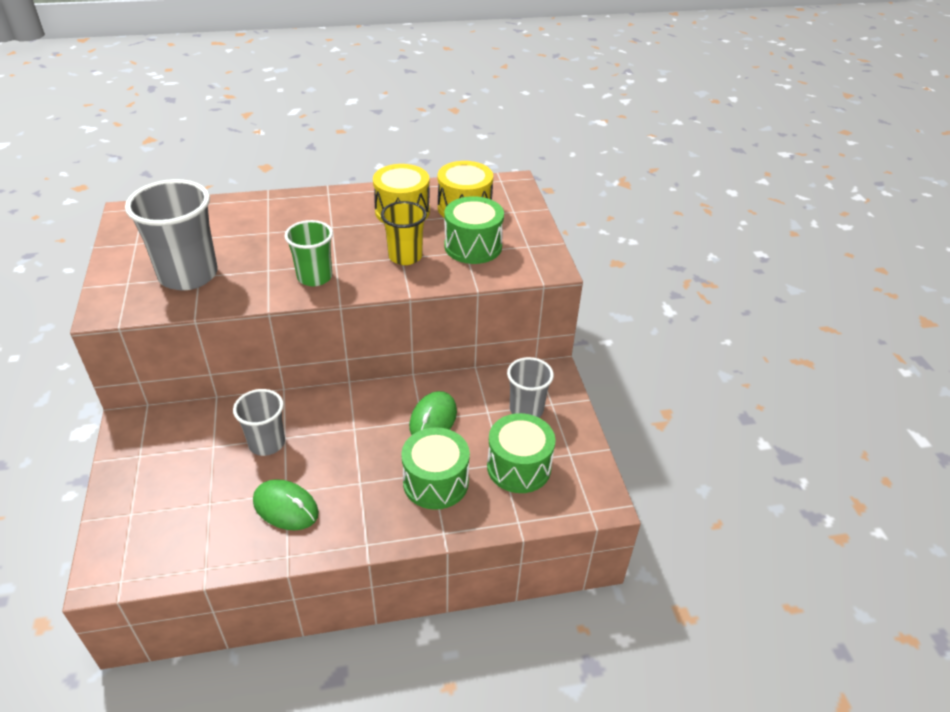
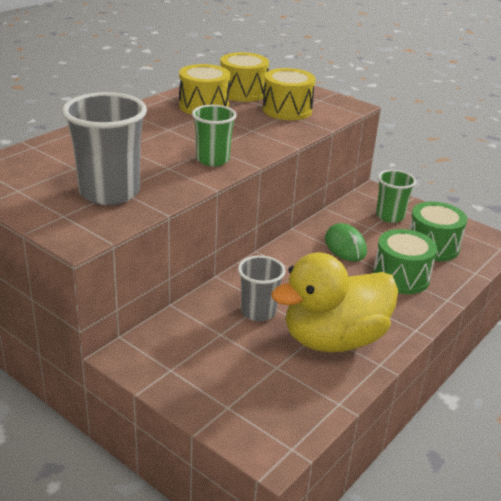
camera: 40 degrees left, 10 degrees down
green mouse [253,479,319,530] -> yellow duck [271,252,398,352]
yellow cup [381,201,427,265] -> none
green drum [445,196,504,264] -> yellow drum [263,68,316,120]
grey cup [507,357,554,418] -> green cup [376,170,416,223]

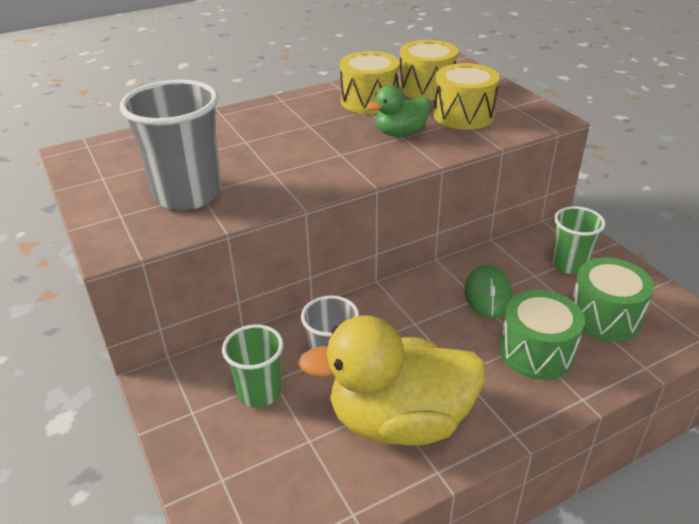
camera: 25 degrees right, 5 degrees up
green cup [192,105,237,166] -> green cup moved to [222,324,284,408]
none -> green duck [367,85,431,137]

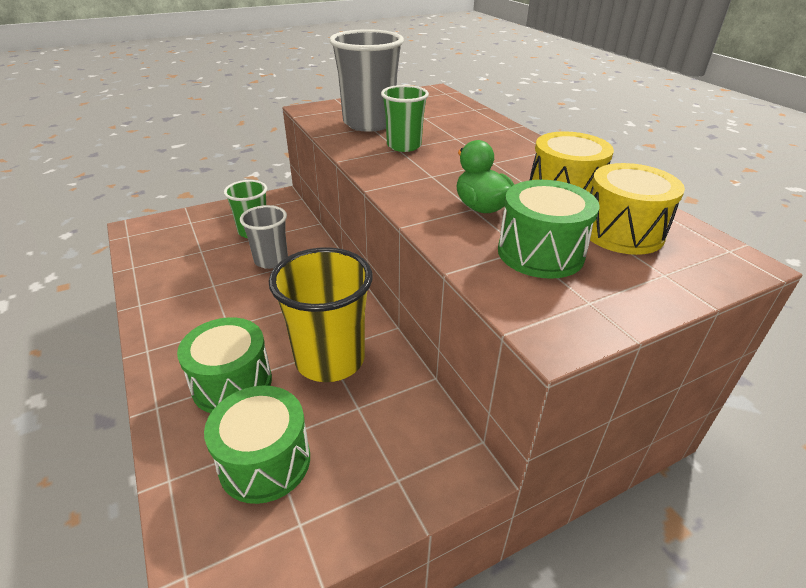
camera: 90 degrees right, 0 degrees up
yellow duck [298,315,486,446] -> none
yellow drum [434,63,500,130] -> green drum [498,180,599,279]
green mouse [464,265,513,318] -> yellow cup [269,247,373,382]
green cup [551,206,606,274] -> green cup moved to [381,85,429,152]

